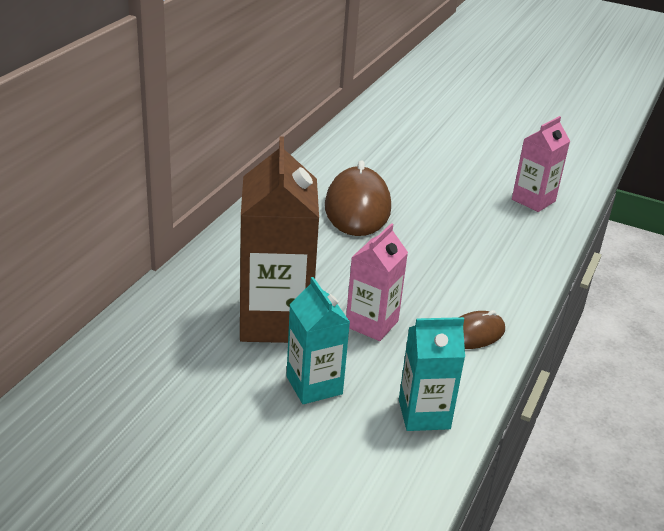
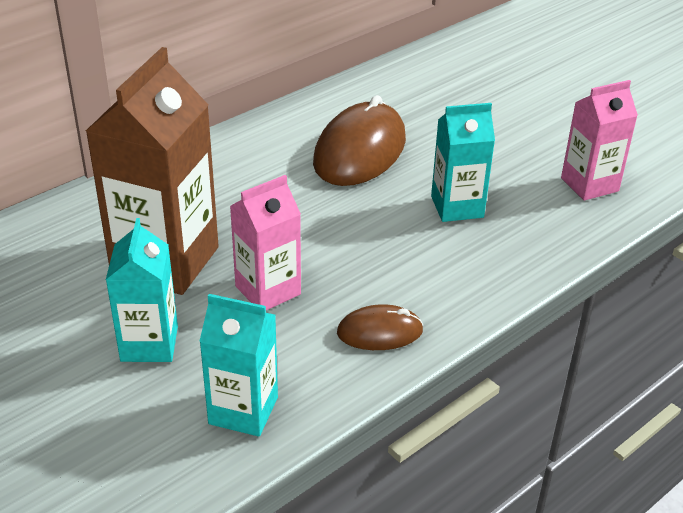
camera: 25 degrees right, 5 degrees up
none -> turquoise carton [431,103,495,222]

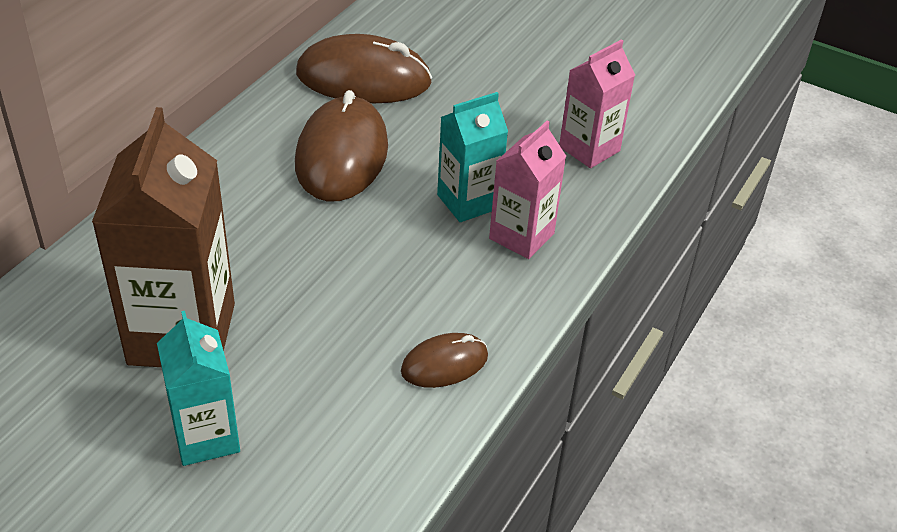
camera: 20 degrees left, 5 degrees up
turquoise carton [199,294,278,437] -> none
pink carton [230,175,301,310] -> pink carton moved to [489,121,566,259]
none -> brown mouse [296,34,432,103]

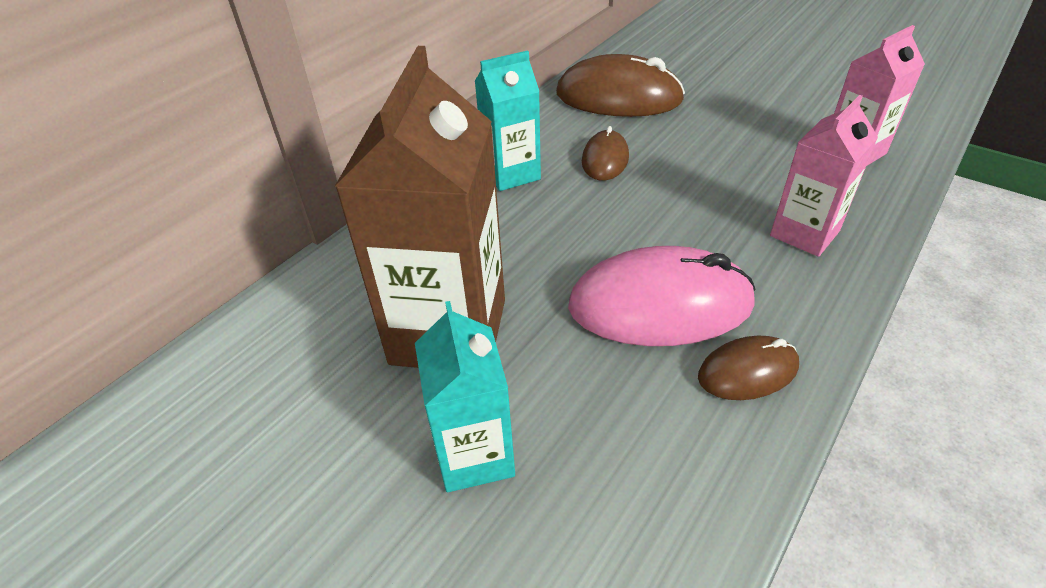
camera: 10 degrees right, 0 degrees up
brown mouse [295,90,388,201] -> brown mouse [582,126,629,181], size x0.53
turquoise carton [437,92,508,222] -> turquoise carton moved to [475,50,541,191]
none -> pink mouse [568,246,756,346]

